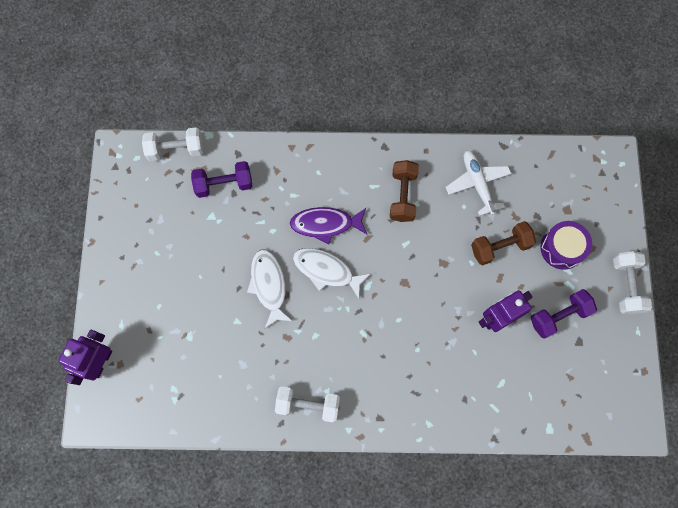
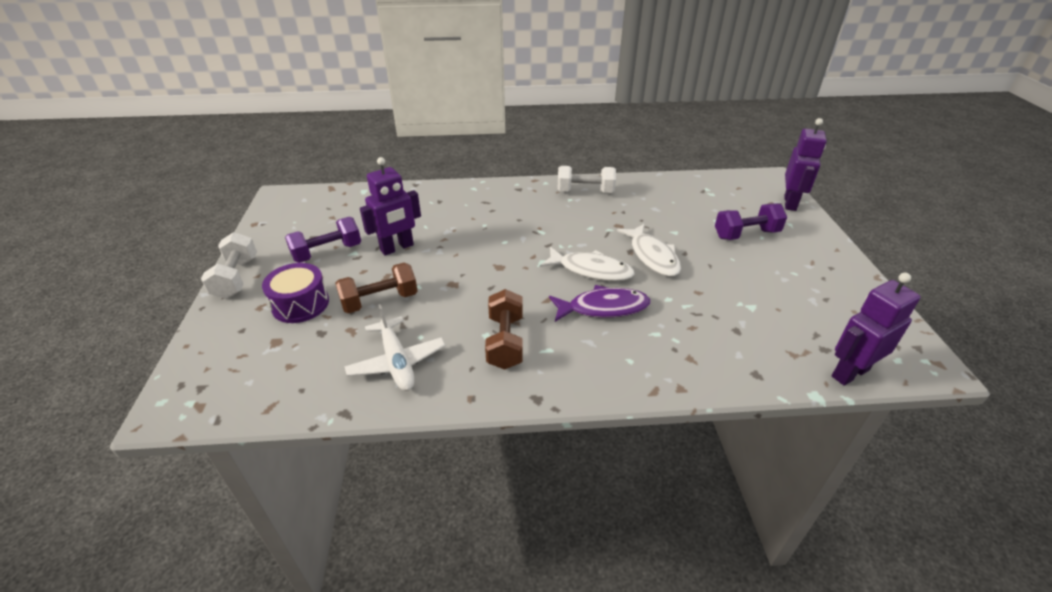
camera: 175 degrees right, 35 degrees down
white dumbbell [142,127,203,161] -> purple robot [832,273,921,386]
purple dumbbell [191,161,253,198] -> purple dumbbell moved to [715,204,787,240]

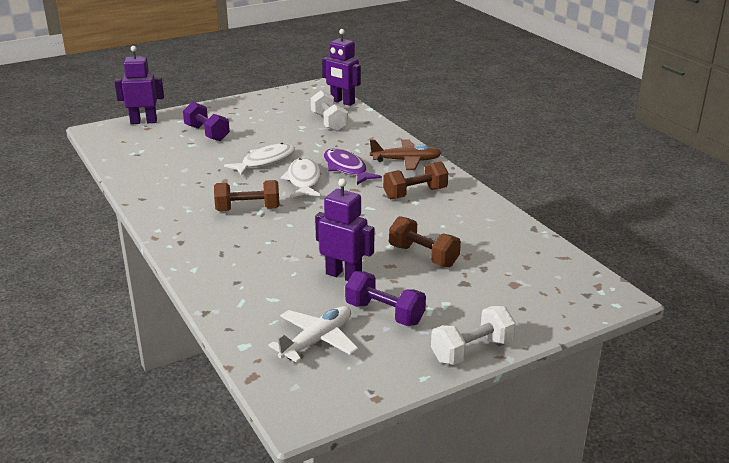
camera: 115 degrees left, 10 degrees down
purple drum [262,263,329,323] -> none
white plane [344,304,446,391] -> white plane moved to [268,306,358,363]
white dumbbell [557,166,616,193] -> white dumbbell moved to [311,91,348,132]
none -> brown dumbbell [214,180,280,211]
none -> brown plane [370,140,441,170]

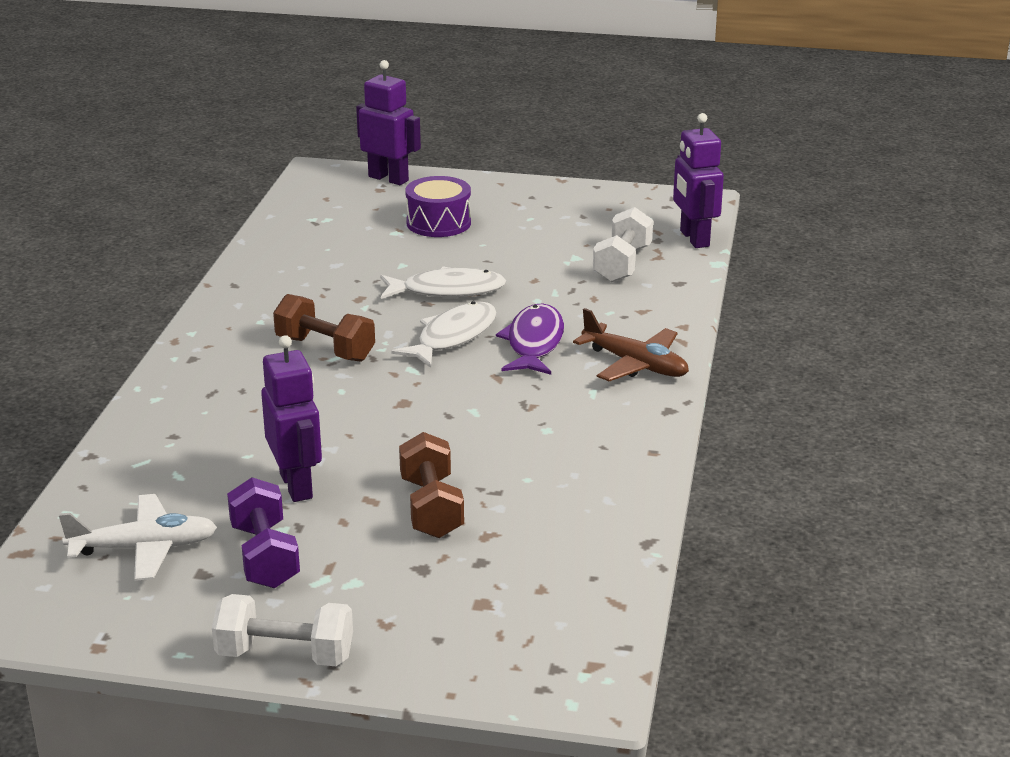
camera: 40 degrees right, 0 degrees up
purple dumbbell [183,102,230,141] -> purple drum [405,176,471,237]
brown dumbbell [383,161,448,199] -> none

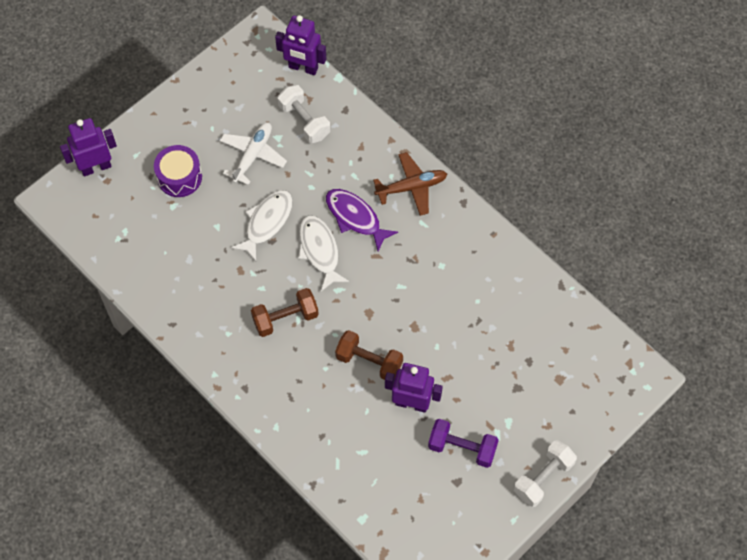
camera: 55 degrees left, 35 degrees up
white plane [59,494,217,581] -> white plane moved to [220,123,287,185]
brown dumbbell [399,432,464,538] -> brown dumbbell moved to [335,330,403,380]

